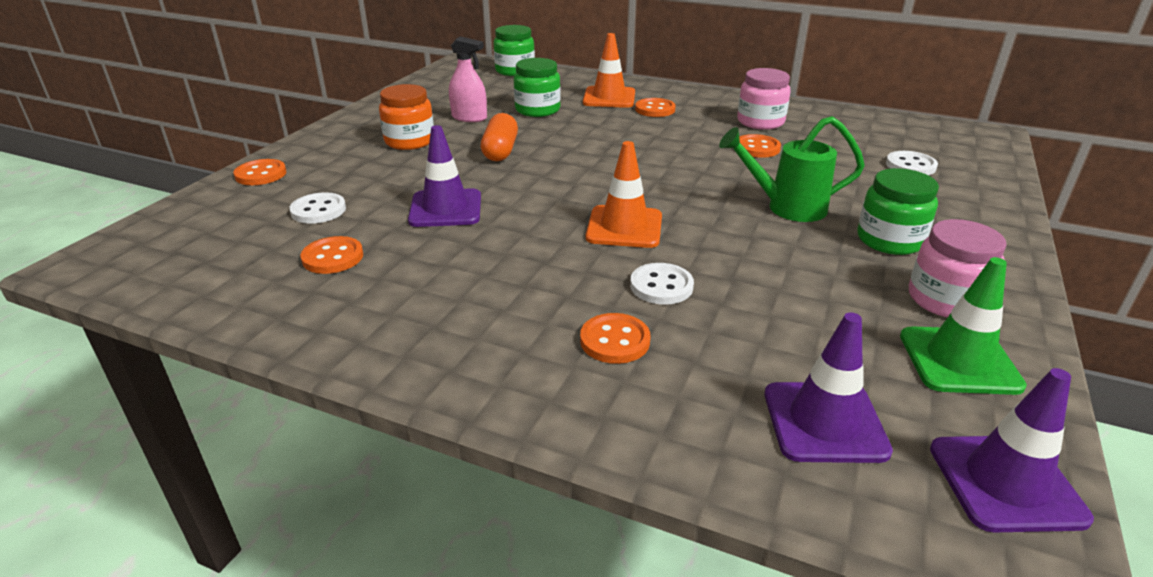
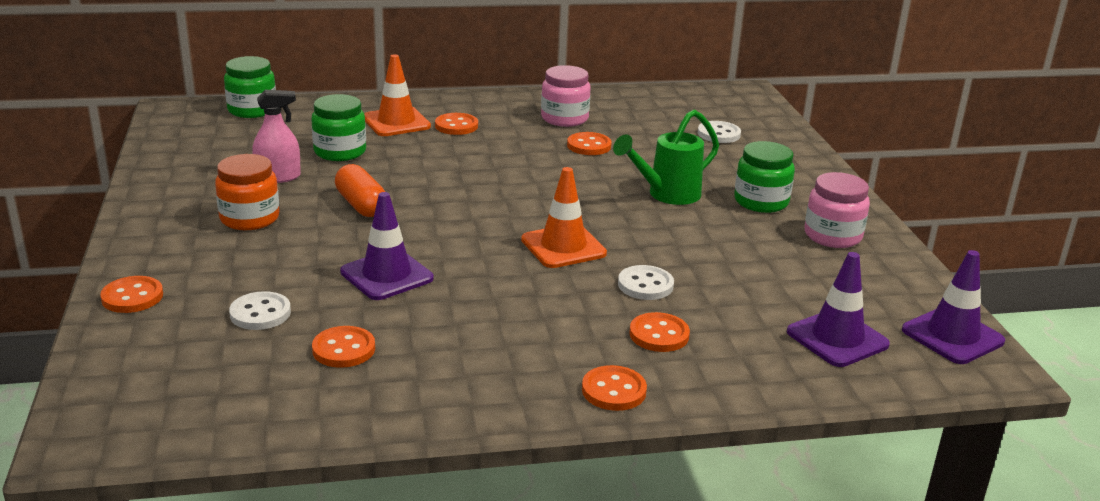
camera: 35 degrees left, 5 degrees down
green traffic cone [900,257,1027,395] -> none
none -> orange button [582,365,647,411]

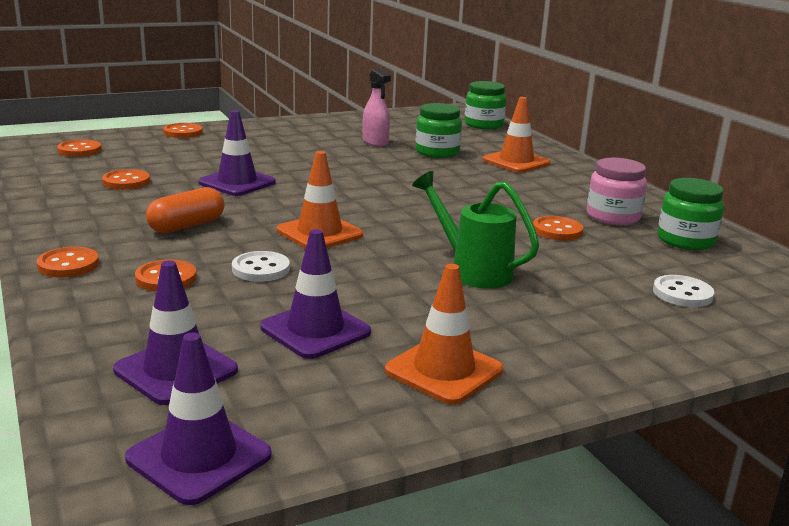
camera: 75 degrees right, 5 degrees down
orange jar [215,154,280,230] -> none
white button [229,291,291,330] -> none
orange capsule [335,164,385,217] -> orange capsule moved to [146,187,225,233]
orange button [435,113,478,135] -> orange button moved to [57,139,101,157]
green jar [734,141,795,213] -> green jar moved to [658,178,724,250]
pink jar [805,172,870,248] -> orange traffic cone [385,264,503,404]
none -> purple traffic cone [260,229,371,359]

